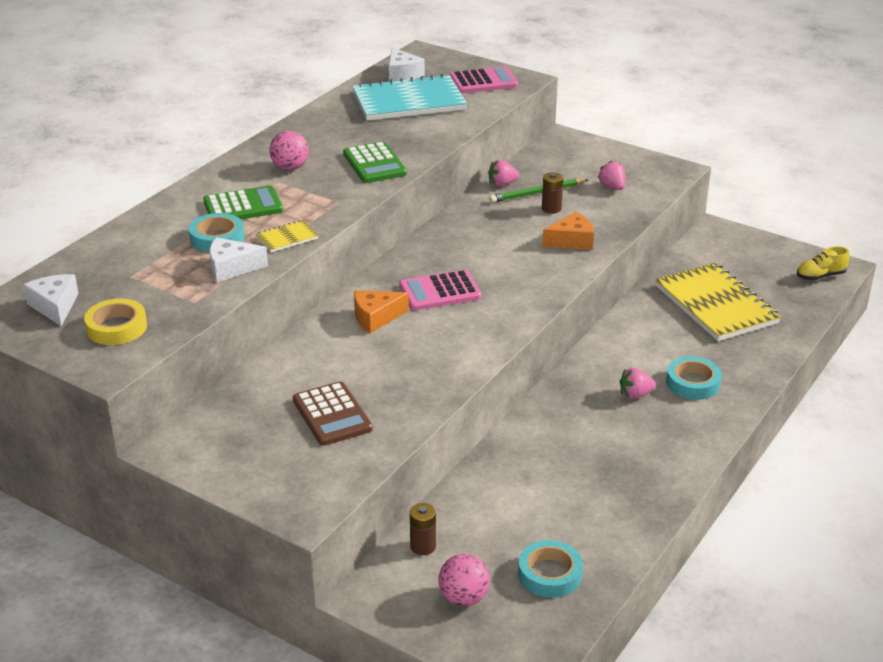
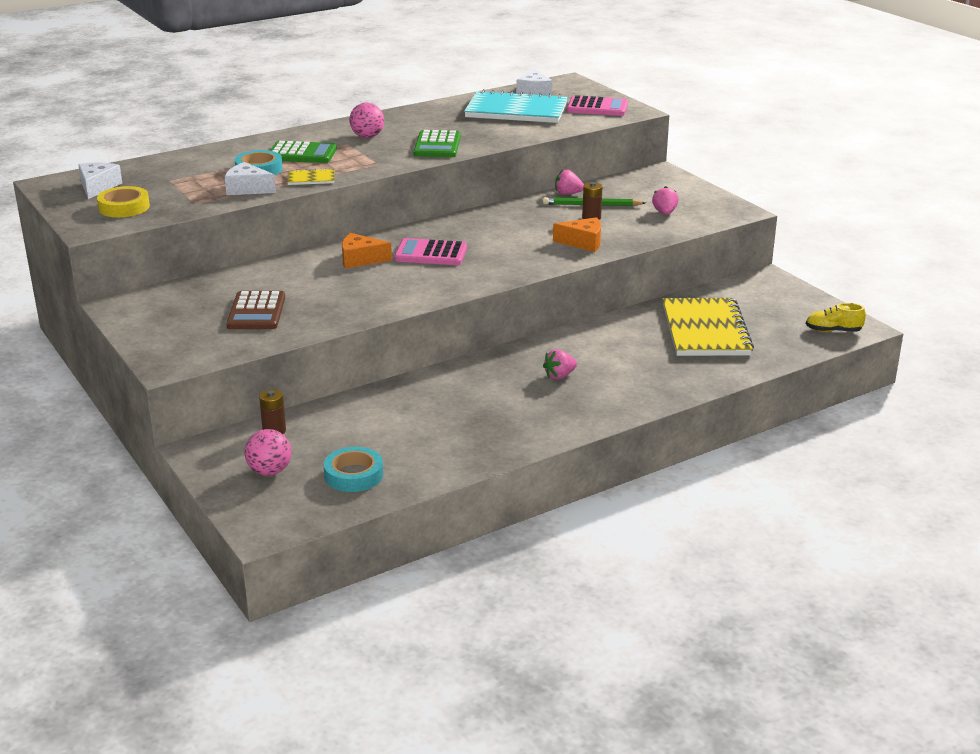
camera: 25 degrees right, 5 degrees down
pink strawberry [620,368,656,399] -> pink strawberry turned 45 degrees counterclockwise [543,349,577,379]
turquoise tape [666,356,722,400] -> none

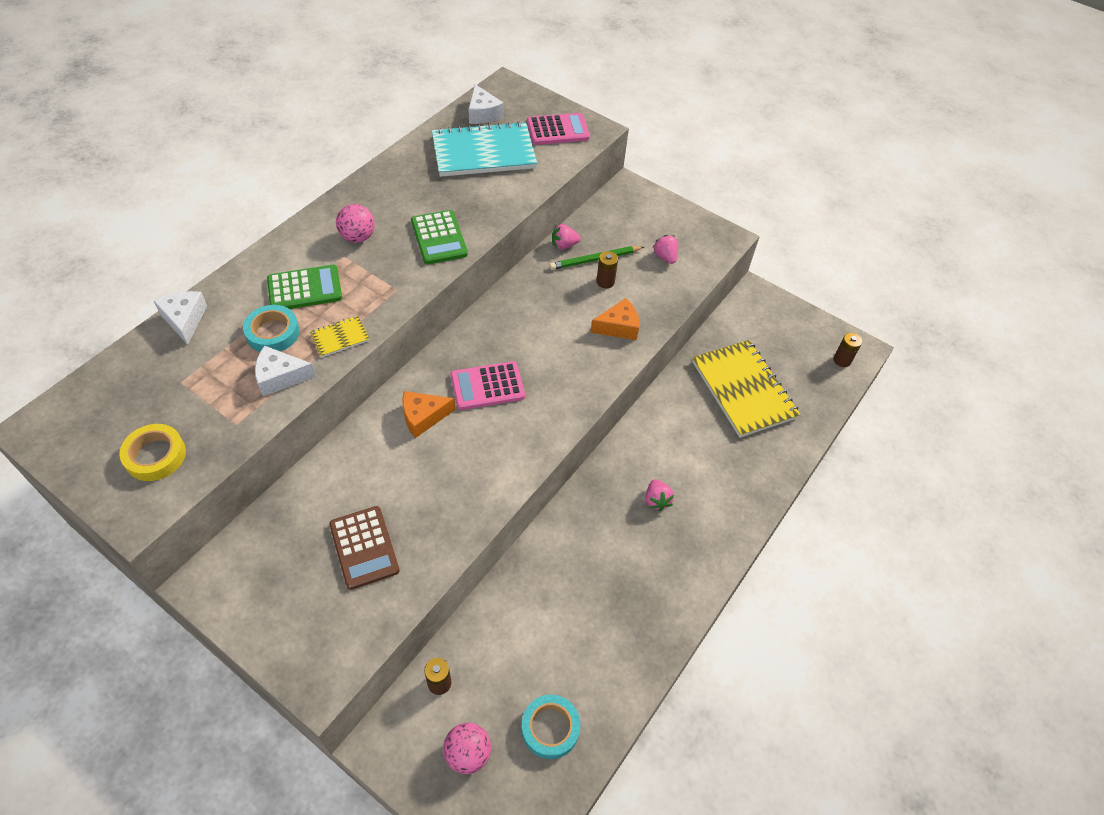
camera: 25 degrees left, 25 degrees up
white cheese [78,163,122,199] -> white cheese moved to [154,291,207,345]
pink strawberry [543,349,577,379] -> pink strawberry turned 45 degrees counterclockwise [646,479,674,511]
yellow shoe [806,303,866,332] -> brown battery [834,333,862,367]

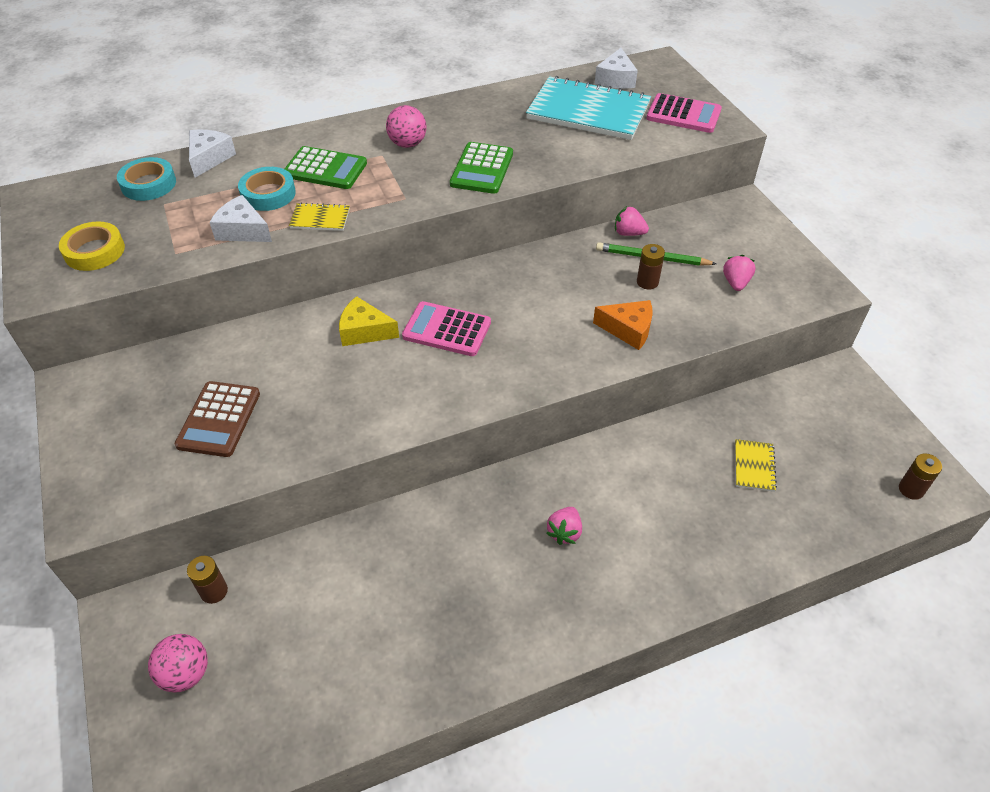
camera: 35 degrees right, 5 degrees down
orange cheese [402,391,455,438] -> yellow cheese [339,296,399,346]
turquoise tape [521,695,581,759] -> turquoise tape moved to [117,157,176,201]
yellow notebook [692,340,801,438] -> yellow notebook [735,439,777,492], size x0.43

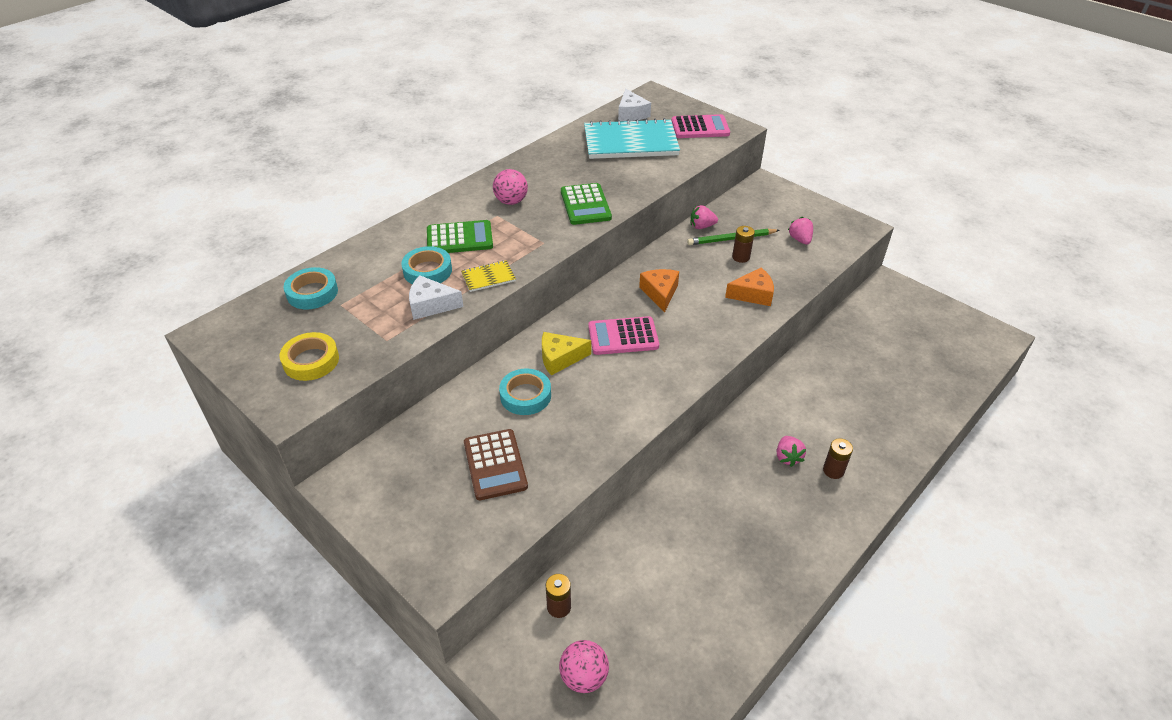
camera: 25 degrees left, 5 degrees down
white cheese [189,130,236,178] -> none
yellow notebook [735,439,777,492] -> none
brown battery [899,453,942,500] -> brown battery moved to [823,438,853,479]
none -> turquoise tape [499,369,551,415]
none -> orange cheese [639,269,679,313]

